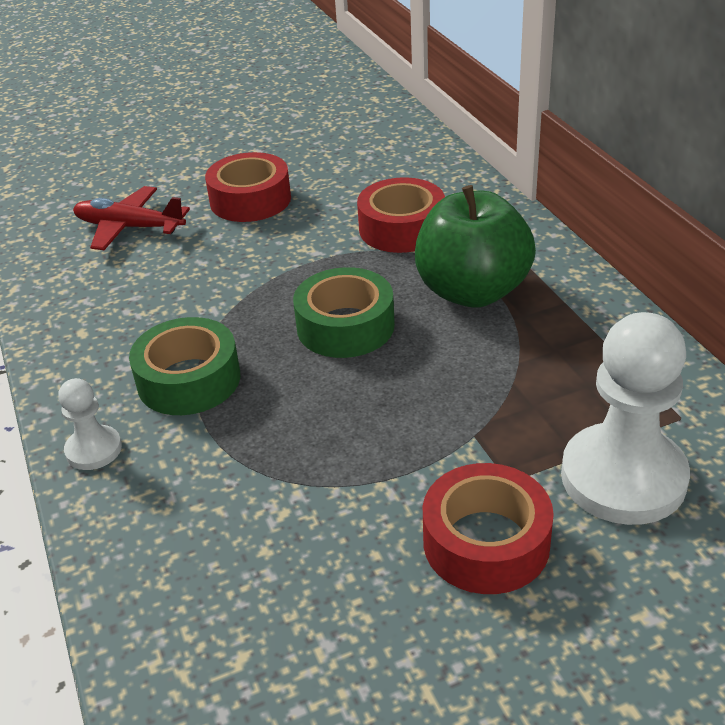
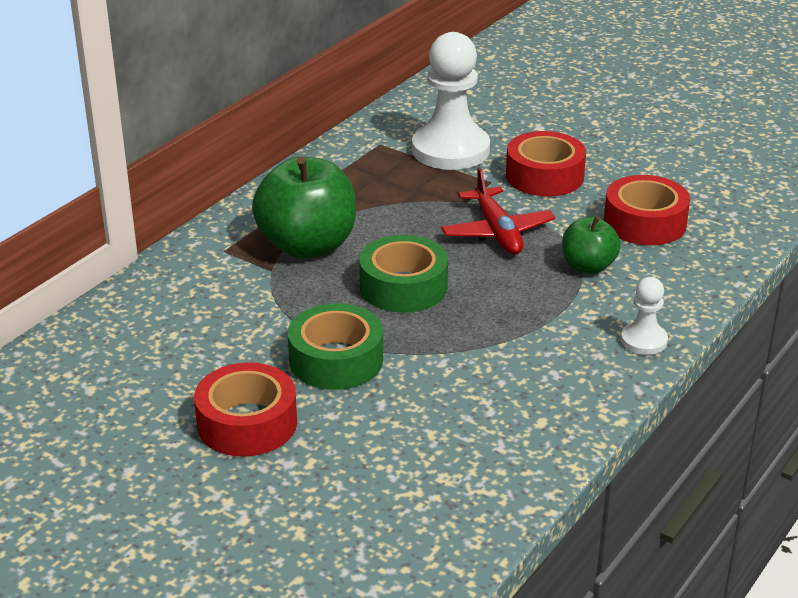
camera: 125 degrees left, 5 degrees down
red plane [73,186,190,250] -> red plane moved to [441,167,555,254]
green tape [129,317,240,415] -> green tape moved to [288,303,383,390]
red tape [357,177,445,253] -> red tape moved to [604,175,690,245]
none -> green apple [562,216,621,274]

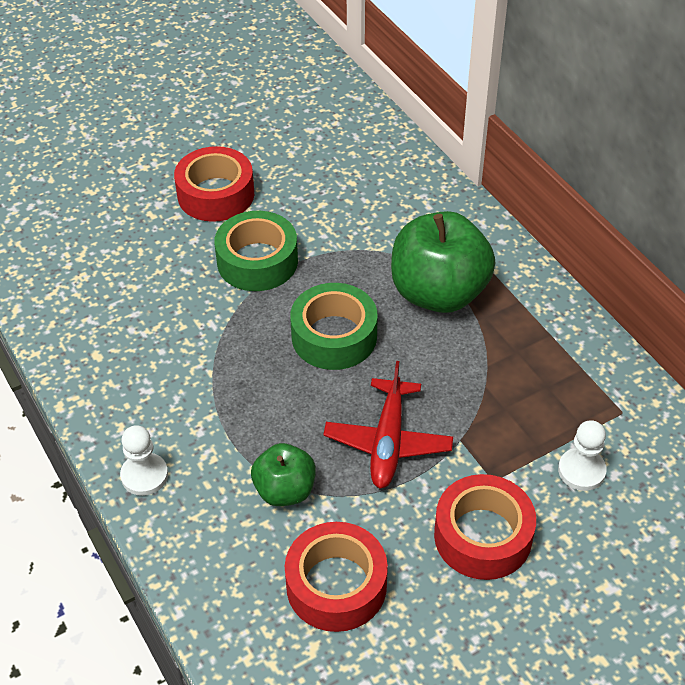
camera: 115 degrees right, 15 degrees up
white pawn [412,32,490,170] -> white pawn [558,420,607,491], size x0.49
red plane [441,167,555,254] -> red plane turned 90 degrees counterclockwise [323,361,453,488]

